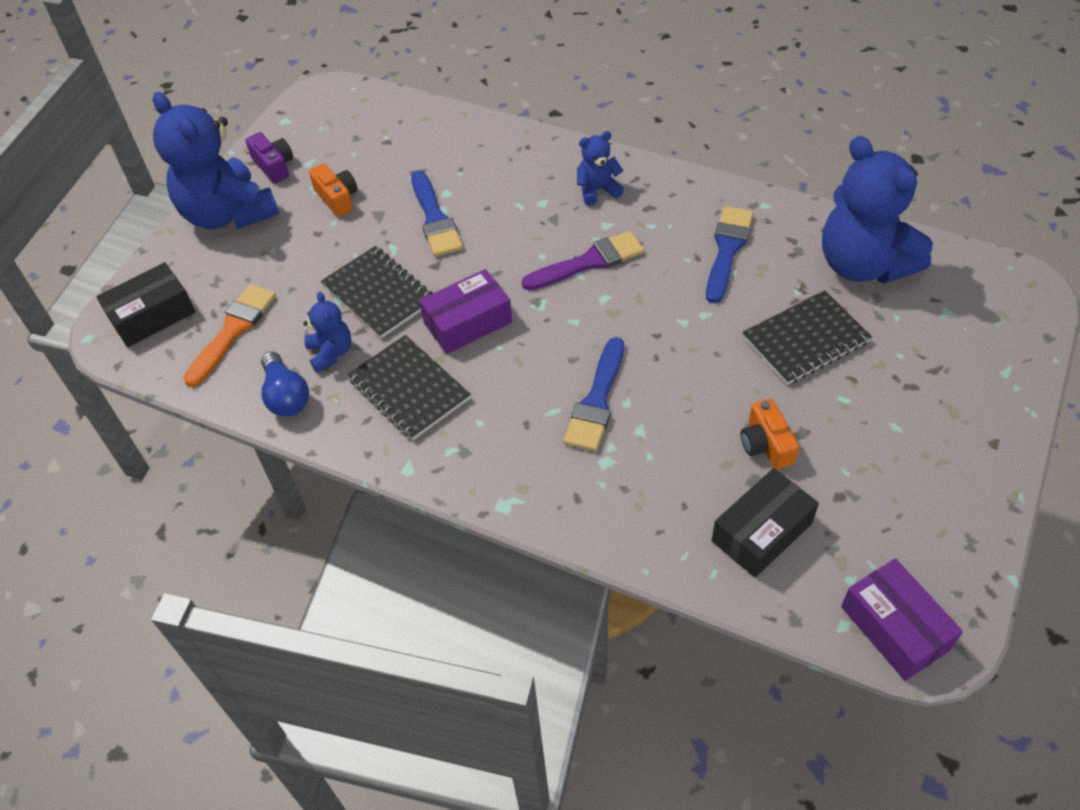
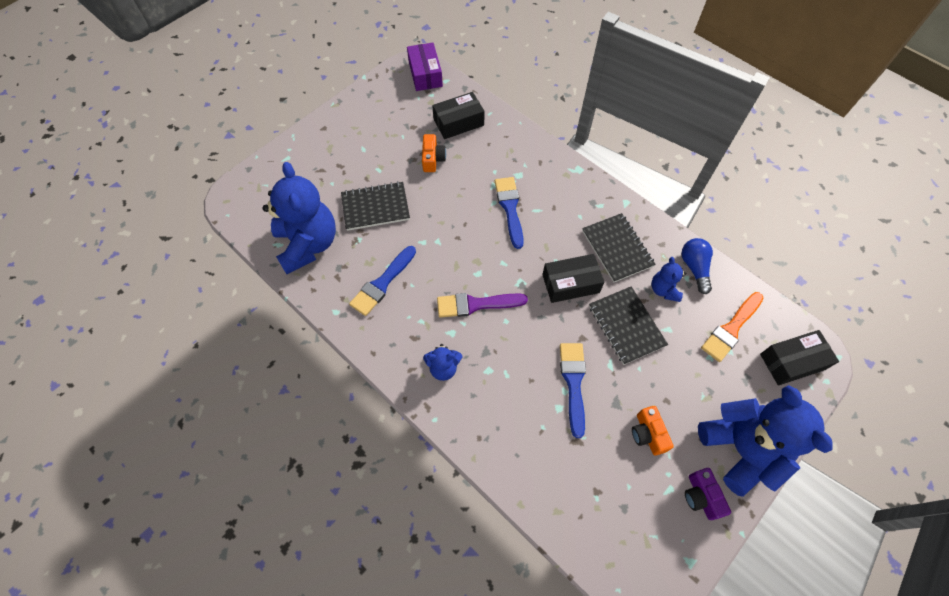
camera: 165 degrees left, 10 degrees up
purple box [419,269,512,354] -> black box [542,254,604,303]
blue brush [564,337,624,451] -> blue brush turned 45 degrees counterclockwise [495,177,524,249]

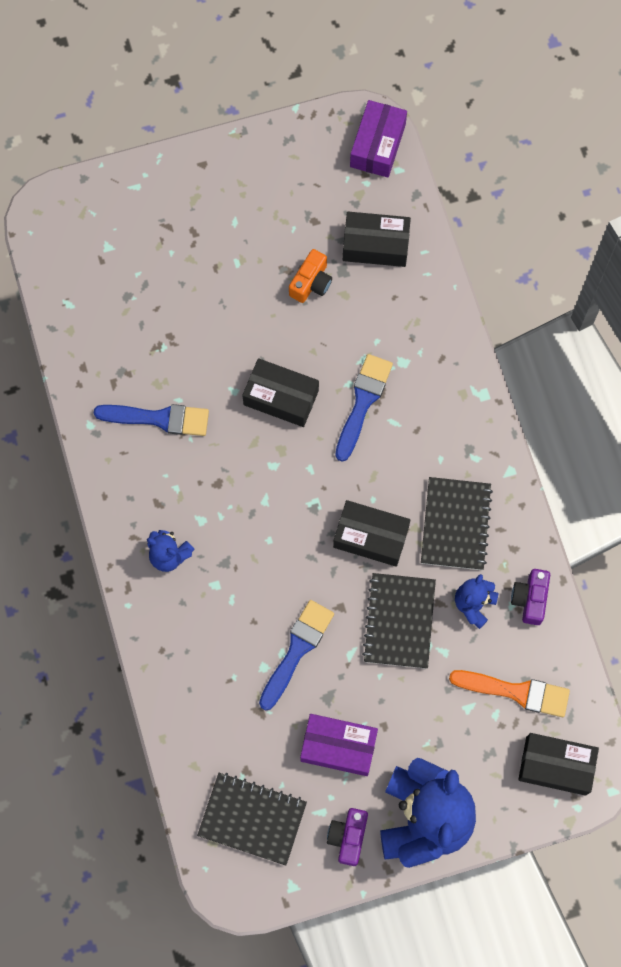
camera: 30 degrees right, 10 degrees up
blue teddy bear [263,162,336,274] -> none
black notebook [341,181,410,231] -> black notebook moved to [197,773,307,866]
blue brush [349,246,416,316] -> blue brush turned 150 degrees counterclockwise [94,404,209,436]
purple brush [437,293,528,318] -> none
orange camera [632,406,674,455] -> purple box [300,714,378,776]
blue light bulb [681,238,713,294] -> purple camera [511,569,550,625]
orange brush [701,292,763,362] -> orange brush turned 150 degrees counterclockwise [449,670,570,717]
none -> black box [242,358,319,427]

